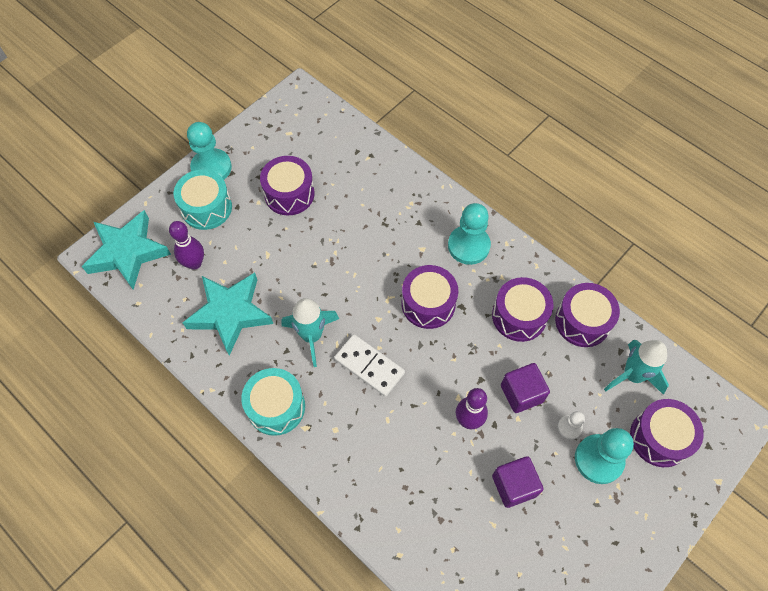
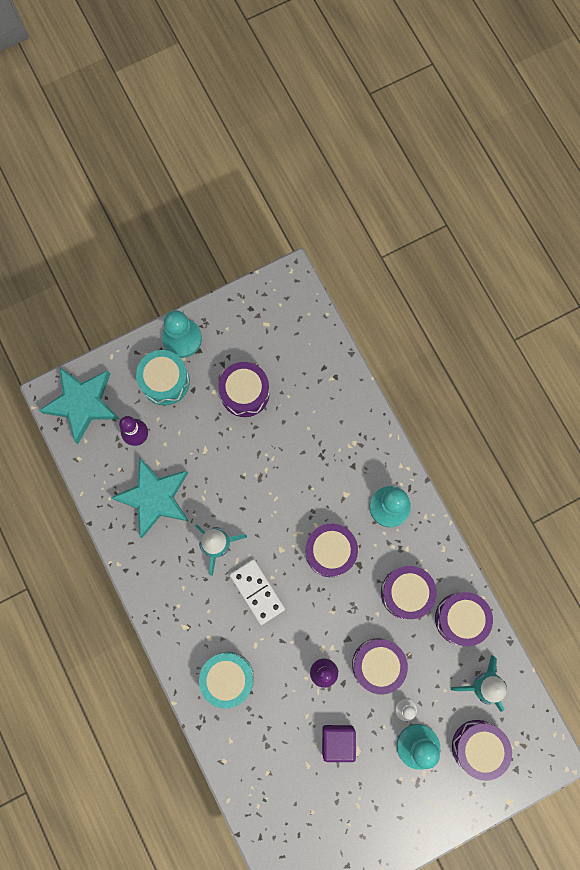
camera: 20 degrees right, 15 degrees up
turquoise drum [241,368,305,436] -> turquoise drum moved to [199,652,254,709]
purple cube [501,363,550,413] -> purple drum [352,639,408,694]

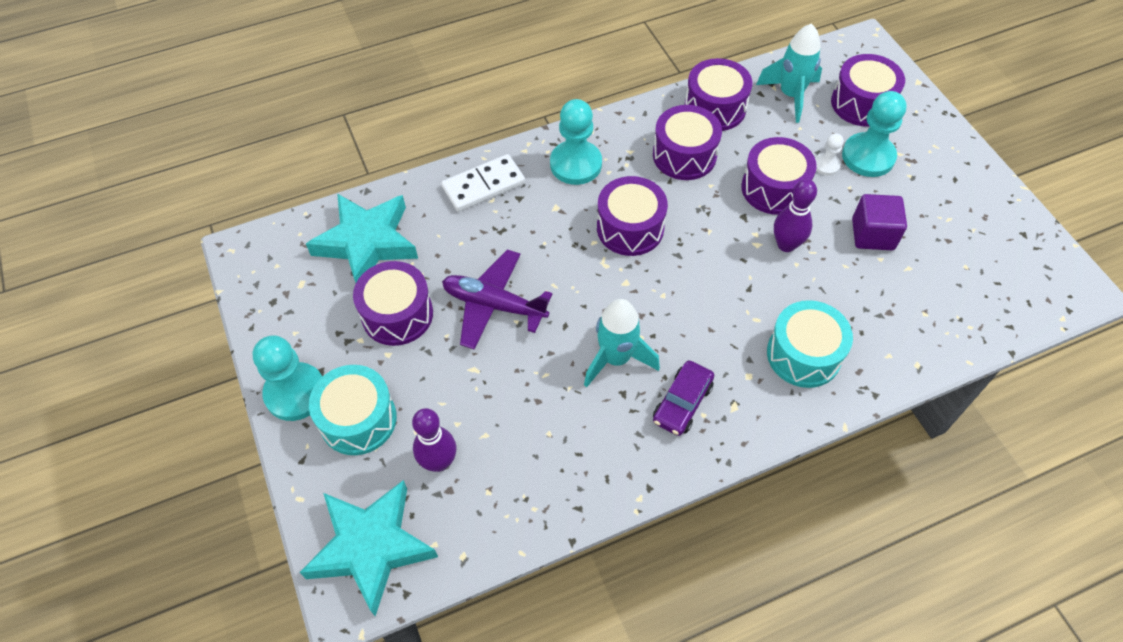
camera: 85 degrees left, 20 degrees down
turquoise star [111,457,188,538] -> turquoise star moved to [306,194,418,282]
white domino [230,559,285,625] -> white domino moved to [441,154,525,212]
none -> purple plane [442,250,552,349]
none -> purple car [653,361,714,436]

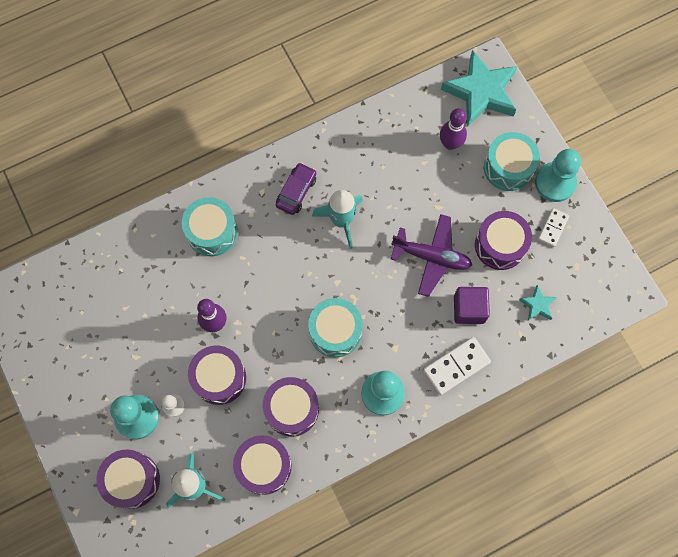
camera: 175 degrees right, 15 degrees up
turquoise star [306,194,418,282] -> turquoise star [519,285,557,321], size x0.45
purple drum [597,176,668,256] -> turquoise drum [308,298,363,357]
purple cube [852,194,907,250] -> purple cube moved to [454,287,490,324]
none -> white domino [538,208,569,247]

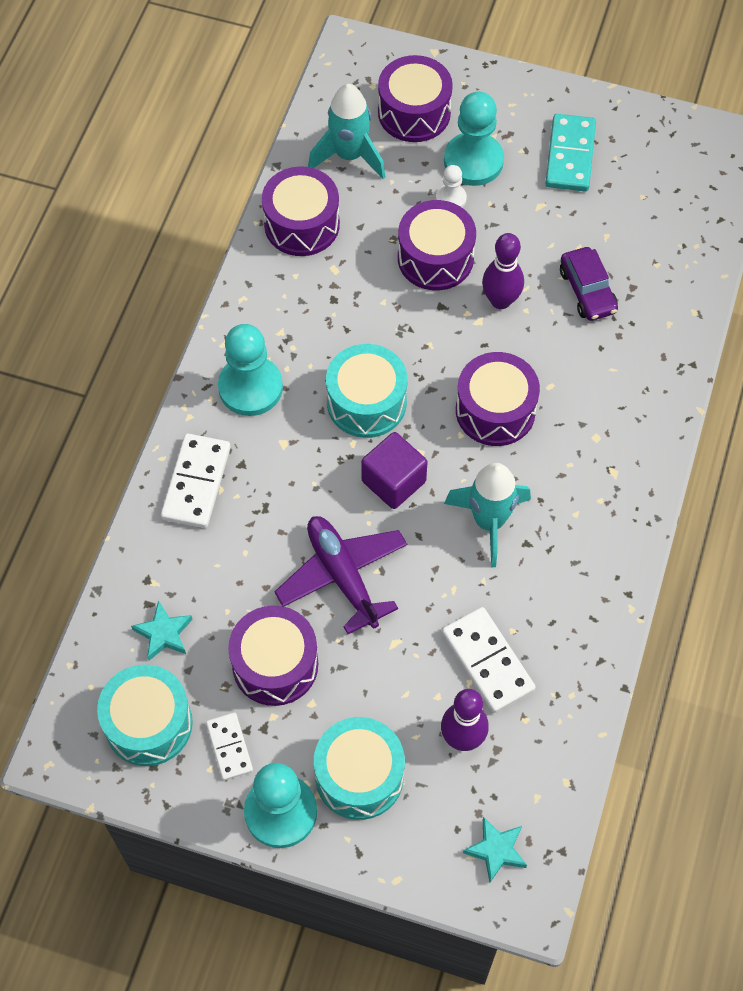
camera: 135 degrees right, 10 degrees down
turquoise drum [182,197,238,256] -> turquoise drum moved to [97,665,193,766]
purple drum [263,377,319,436] -> purple drum moved to [456,352,540,446]
purple car [276,163,316,215] -> purple car moved to [560,247,618,321]
purple plane [391,214,472,297] -> purple plane turned 90 degrees clockwise [274,516,407,634]
turquoise star [441,50,517,127] -> turquoise star [463,817,527,883], size x0.45
purple cube [454,287,490,324] -> purple cube moved to [361,432,428,509]
none -> white domino [442,607,536,713]
none -> turquoise domino [545,114,596,191]

